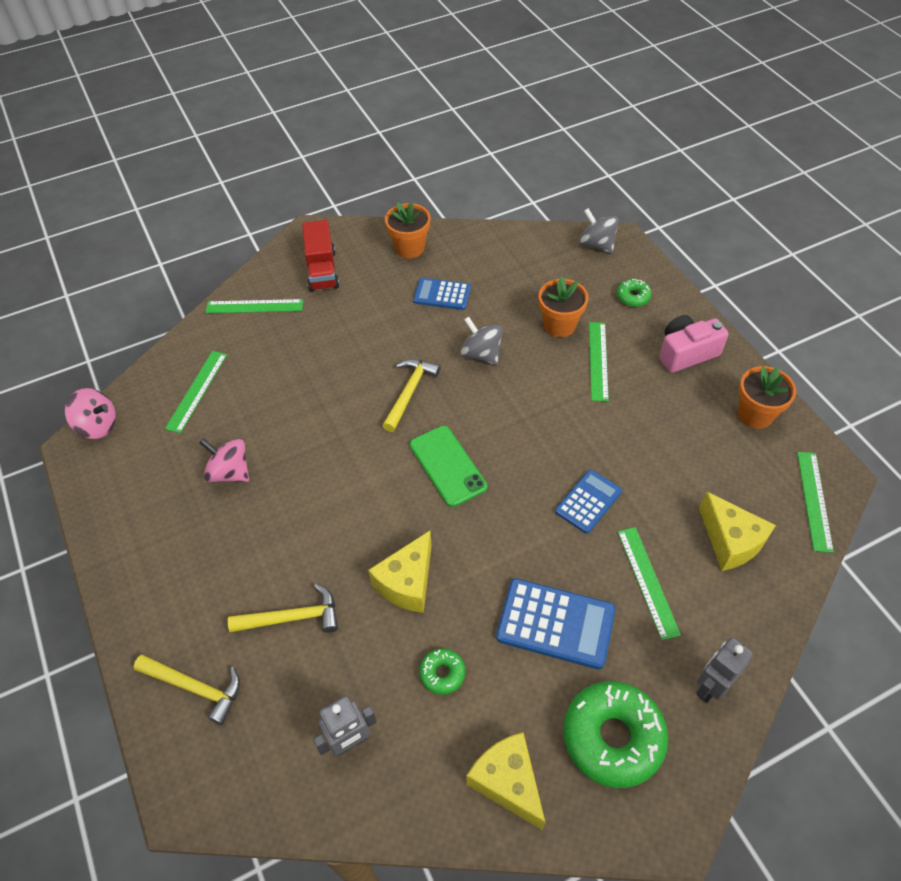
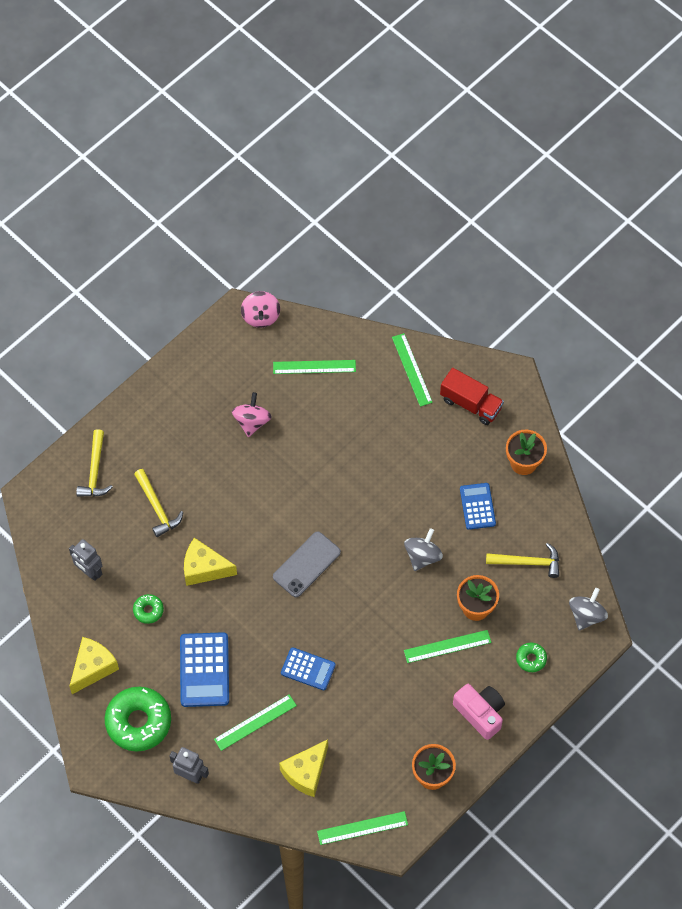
camera: 70 degrees right, 10 degrees up
red truck [302,220,339,292] -> red truck turned 120 degrees counterclockwise [440,368,504,425]
yellow hammer [382,359,441,432] -> yellow hammer moved to [486,543,559,578]
green phone [410,426,487,507] -> grey phone [273,531,341,597]

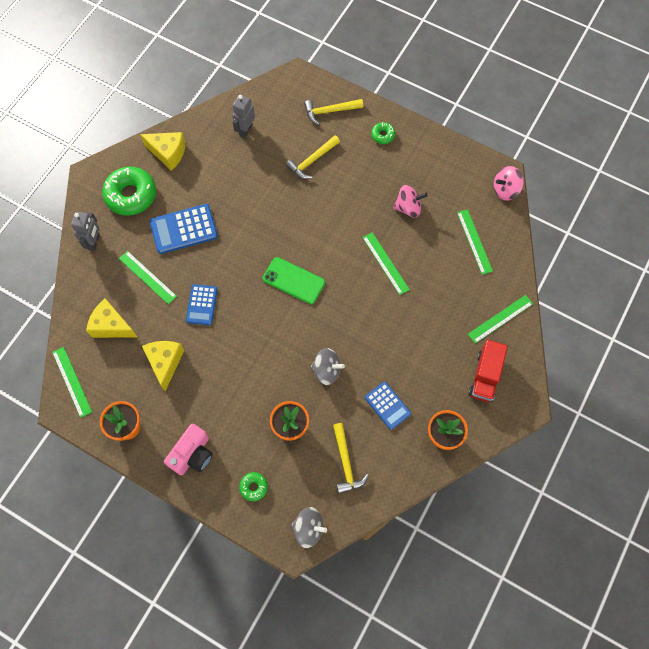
camera: 75 degrees right, 5 degrees up
green donut [133,594,164,624] -> green donut moved to [371,122,395,144]
yellow cheese [184,538,237,586] -> yellow cheese moved to [142,341,184,391]
grey phone [273,531,341,597] -> green phone [263,257,325,304]
green ruler [404,630,491,663] -> green ruler moved to [362,232,410,295]
blue calculator [460,483,496,530] -> blue calculator turned 75 degrees clockwise [365,382,411,430]

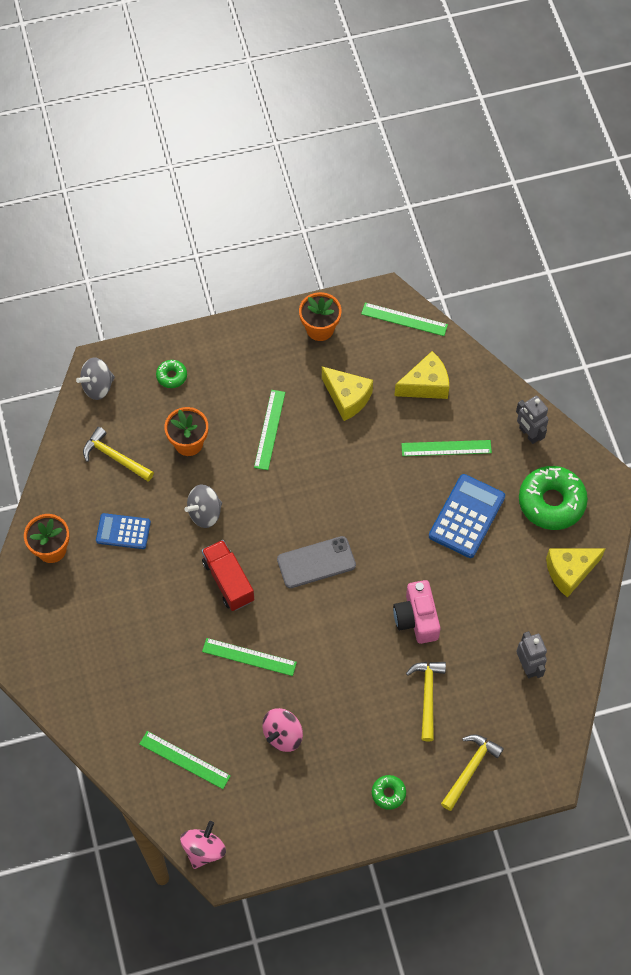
camera: 135 degrees right, 5 degrees down
pink camera [164,424,213,475] -> pink camera moved to [393,580,440,644]
blue calculator [186,284,218,325] -> none
green phone [263,257,325,304] -> grey phone [277,536,356,588]
green ruler [468,295,533,343] -> green ruler moved to [254,390,285,470]
red truck [469,340,508,402] -> red truck moved to [202,540,254,611]

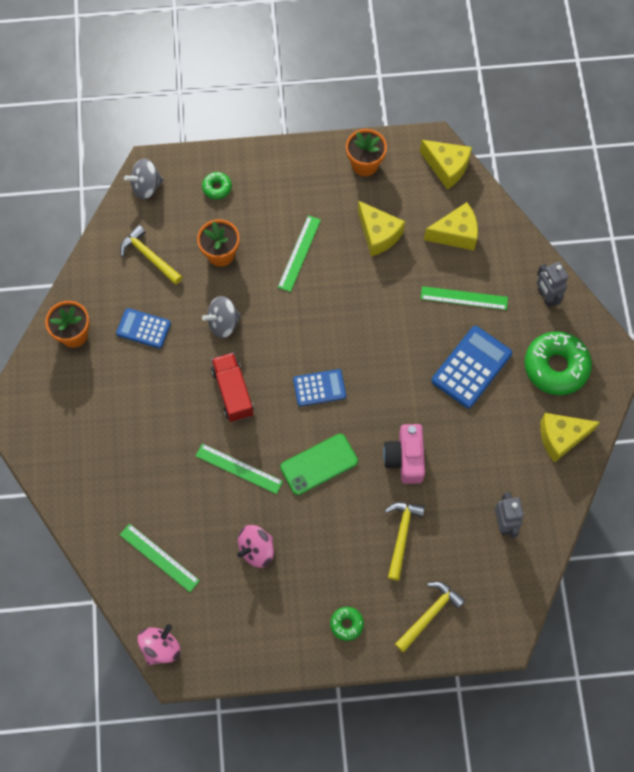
camera: 10 degrees right, 5 degrees up
grey phone [277,536,356,588] -> blue calculator [293,369,346,406]
green ruler [361,303,448,336] -> yellow cheese [420,140,472,190]
none -> green phone [280,434,358,495]

